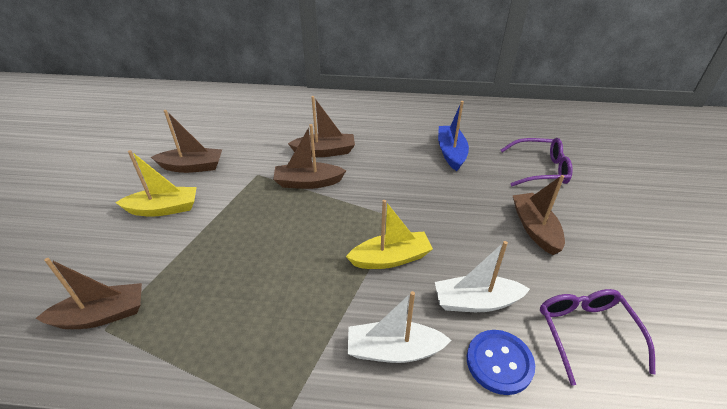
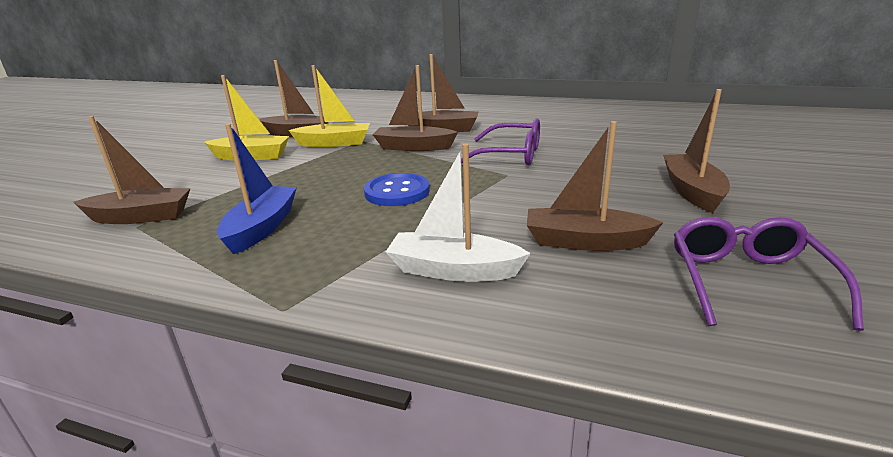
camera: 15 degrees right, 15 degrees down
yellow boat [346,200,433,269] -> yellow boat moved to [289,65,370,147]
white boat [435,241,530,312] -> brown boat [527,121,663,251]
blue boat [438,101,469,171] -> blue boat moved to [217,124,297,254]
blue button [467,330,535,395] -> blue button moved to [364,173,430,206]
purple glasses [501,138,573,186] -> purple glasses moved to [461,118,540,165]

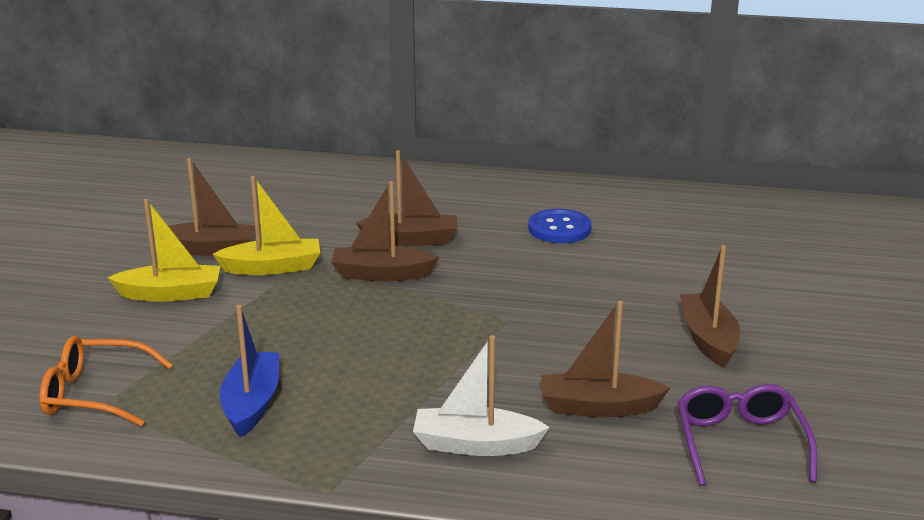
camera: 10 degrees left, 0 degrees up
brown boat [74,116,191,224] -> orange glasses [39,336,173,426]
blue button [364,173,430,206] -> blue button moved to [528,209,592,243]
purple glasses [461,118,540,165] -> none

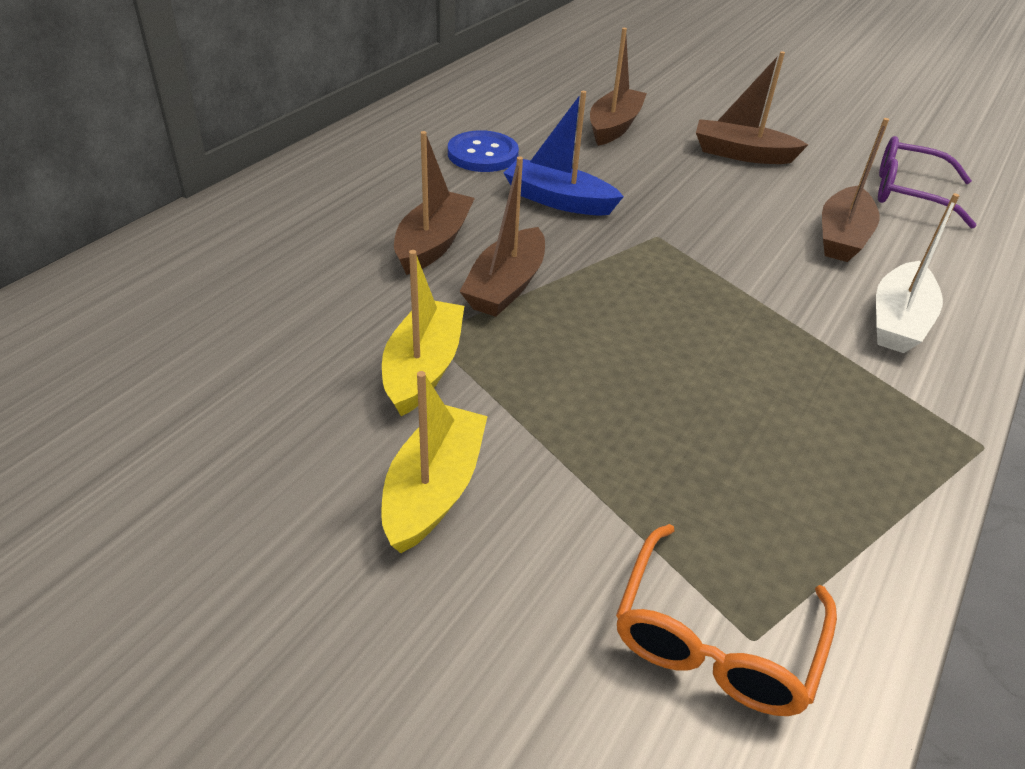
camera: 70 degrees left, 15 degrees up
brown boat [169,158,255,256] -> brown boat moved to [590,28,647,146]
blue boat [220,305,279,438] -> blue boat moved to [504,91,624,215]

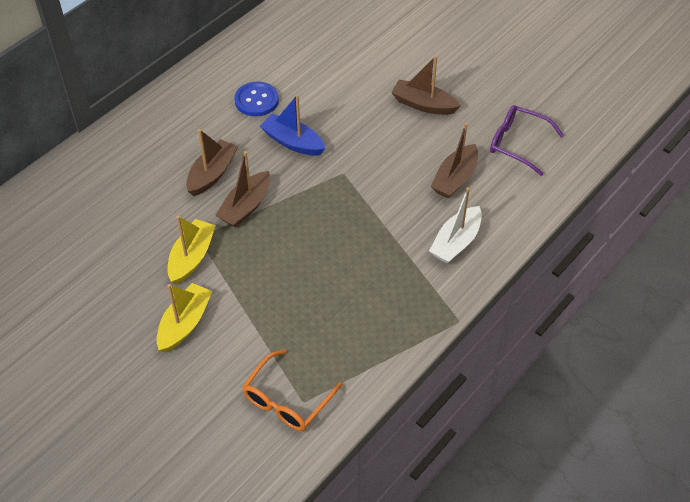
camera: 10 degrees right, 10 degrees up
brown boat [590,28,647,146] -> none

